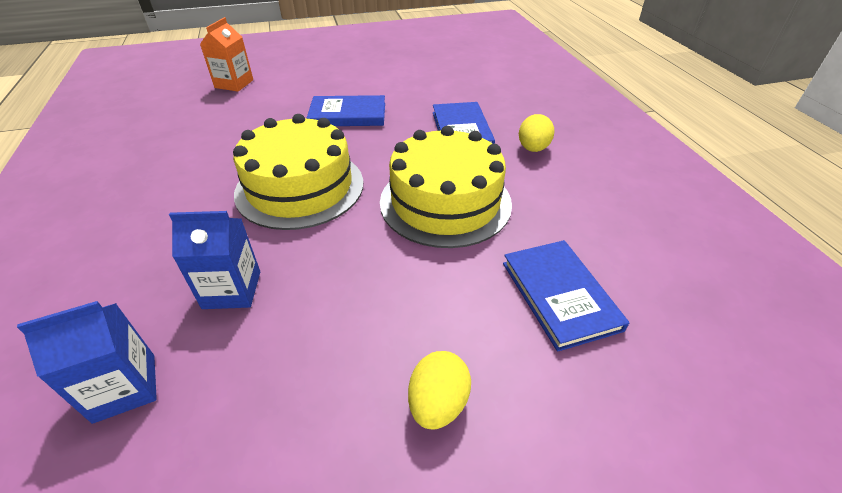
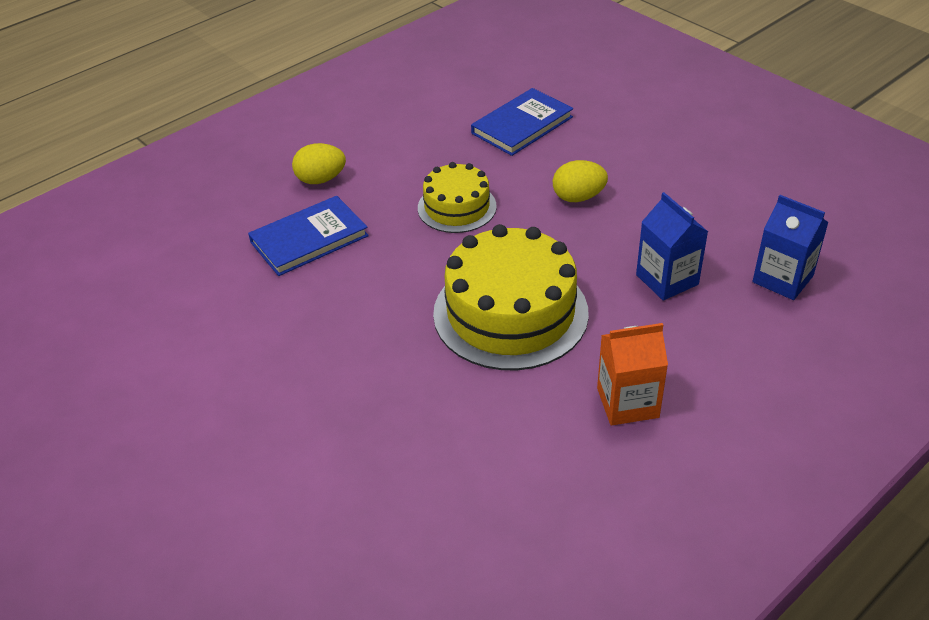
camera: 115 degrees left, 0 degrees up
orange carton [200,17,253,92] -> orange carton moved to [597,323,668,426]
blue book [307,95,385,126] -> none
yellow cake [380,126,512,248] -> yellow cake [418,162,497,233], size x0.57
yellow egg [408,351,471,430] -> yellow egg moved to [553,160,608,202]

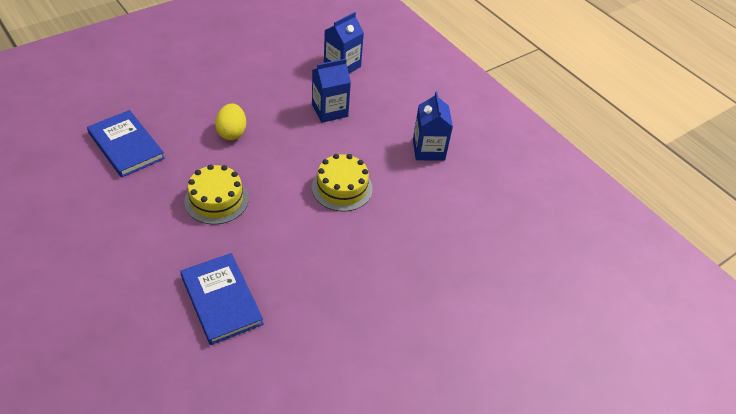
camera: 90 degrees left, 5 degrees up
yellow egg [292,143,346,184] -> none
yellow cake [433,224,589,370] -> yellow cake [312,154,373,212], size x0.57
orange carton [597,323,668,426] -> blue carton [413,91,453,161]

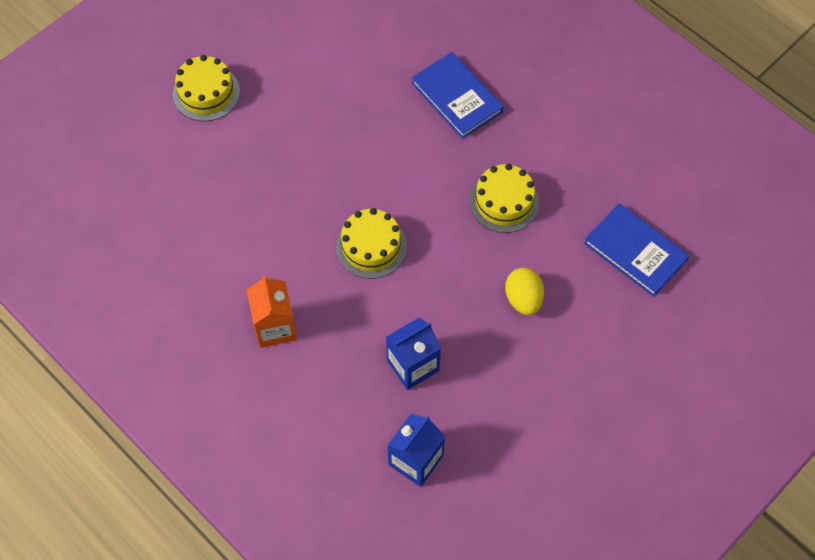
camera: 175 degrees right, 15 degrees up
blue carton [413,91,453,161] -> orange carton [247,275,297,348]
none -> yellow cake [173,55,240,121]

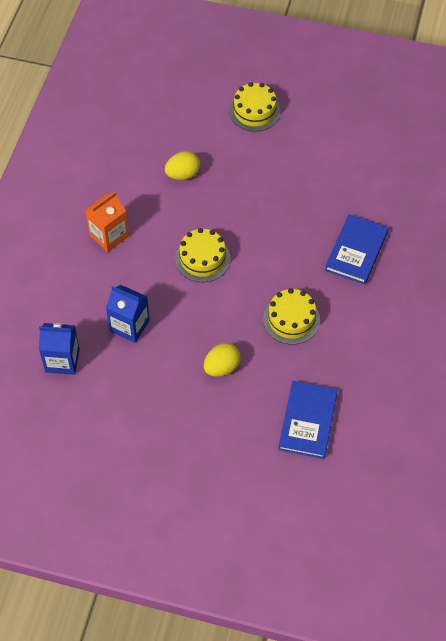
camera: 60 degrees right, 5 degrees down
none -> yellow egg [165,151,200,180]

